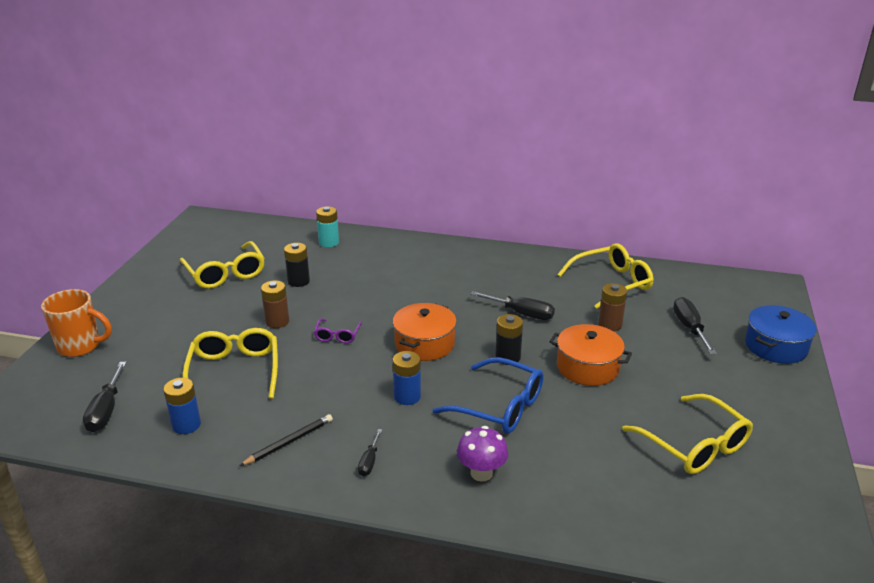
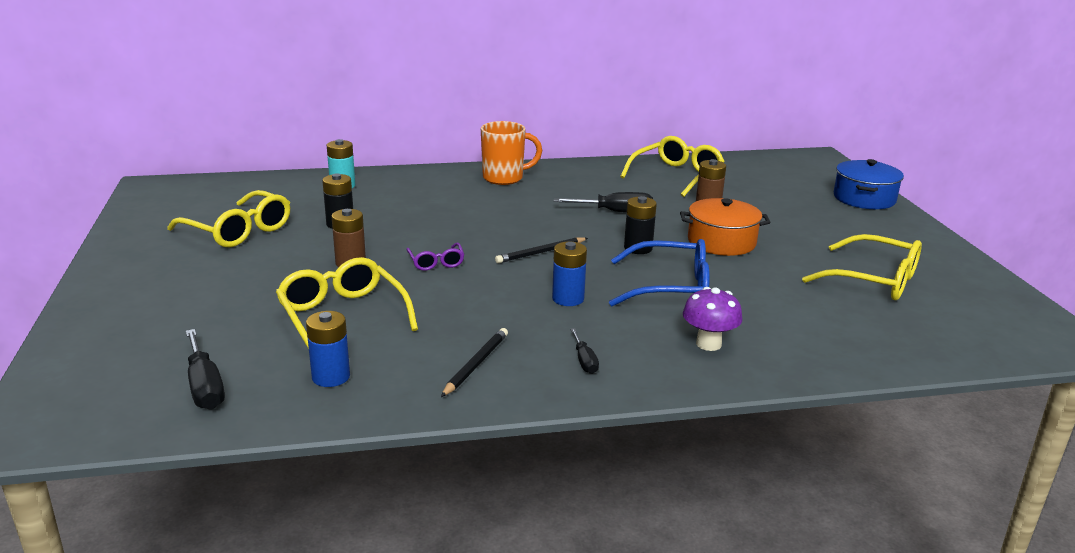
camera: 25 degrees left, 5 degrees down
orange mug [41,289,112,357] -> orange mug moved to [481,121,542,185]
orange pot [393,303,457,361] -> black pencil [495,237,588,263]
black screwdriver [673,297,717,354] -> none

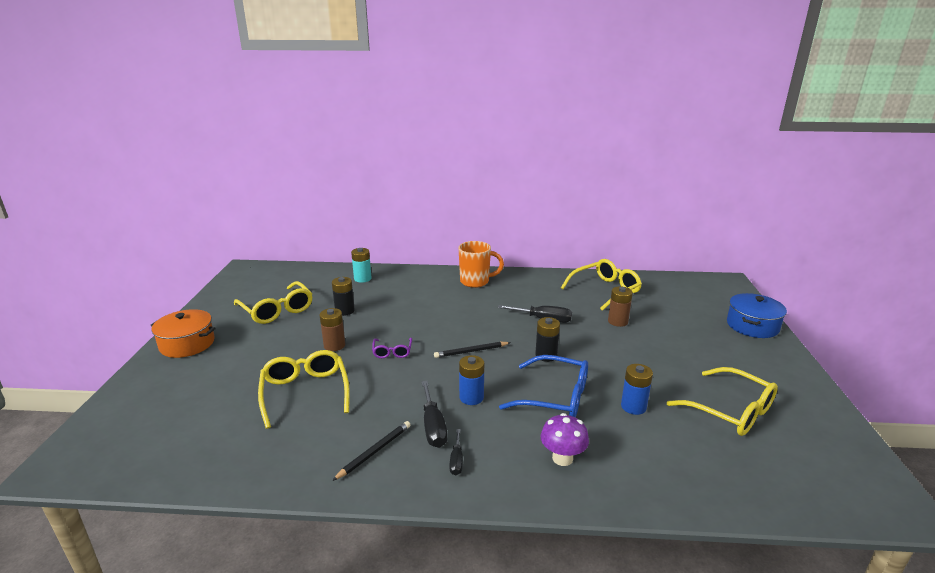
camera: 15 degrees right, 0 degrees up
black screwdriver [186,329,225,410] -> black screwdriver moved to [421,381,448,448]
blue battery [306,311,350,387] -> blue battery moved to [621,364,653,415]
orange pot [680,198,770,256] -> orange pot moved to [150,309,216,358]

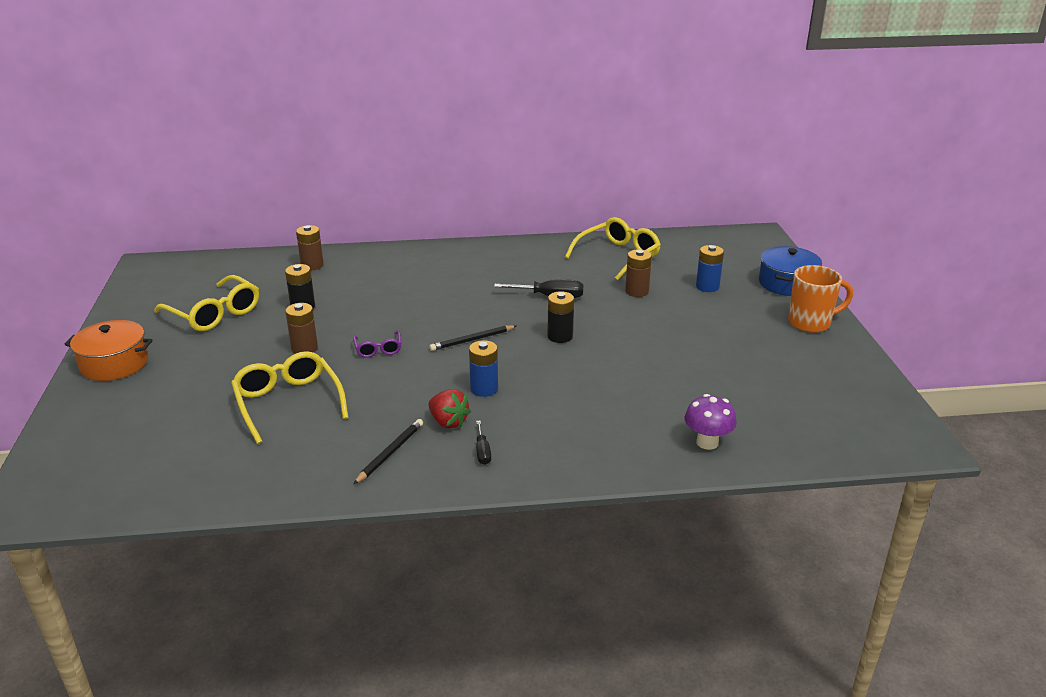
camera: 10 degrees left, 5 degrees up
turquoise battery [351,248,371,283] -> brown battery [296,225,324,270]
black screwdriver [421,381,448,448] -> red strawberry [428,389,471,428]
orange mug [459,241,504,288] -> orange mug moved to [788,265,853,333]
blue glasses [499,355,588,417] -> none
purple mushroom [541,413,589,466] -> purple mushroom moved to [684,394,737,450]
blue battery [621,364,653,415] -> blue battery moved to [696,245,724,292]
yellow glasses [667,367,778,436] -> none

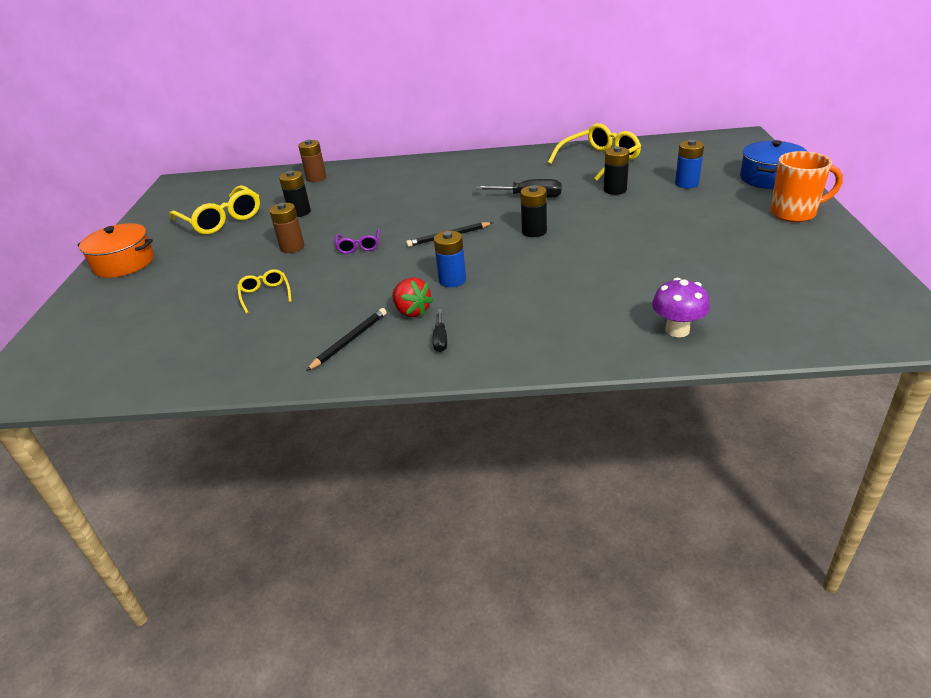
camera: 10 degrees right, 5 degrees up
yellow glasses [231,351,349,444] -> yellow glasses [237,269,292,314], size x0.52
brown battery [625,249,652,297] -> black battery [604,146,630,195]

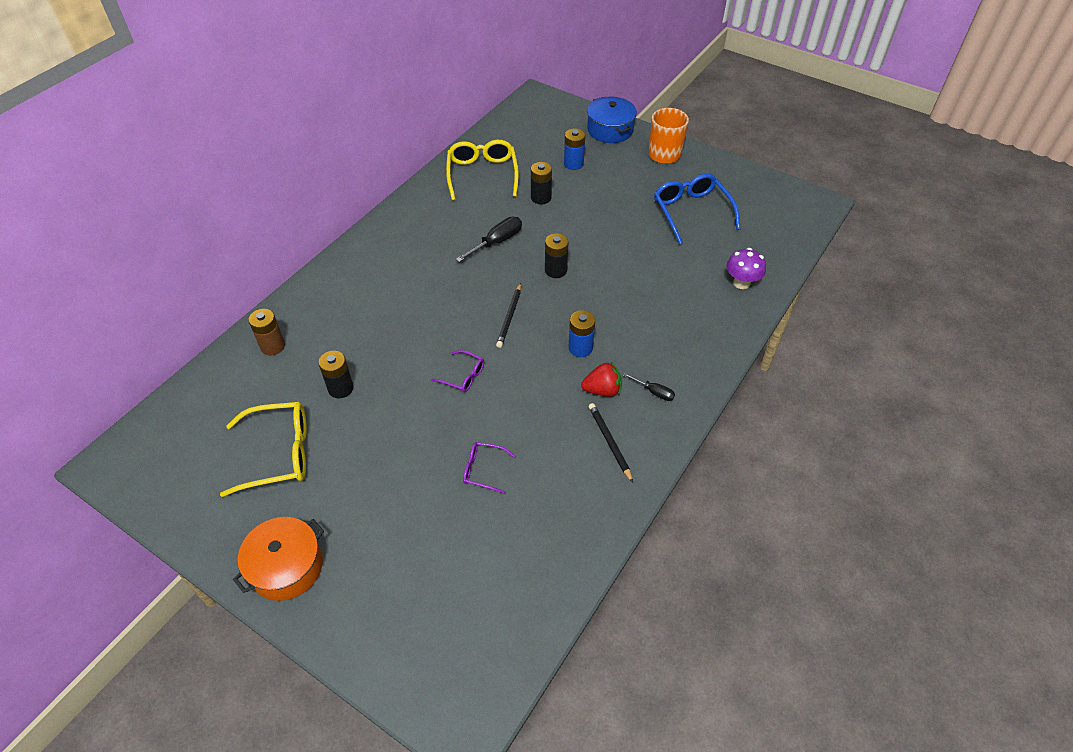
camera: 60 degrees left, 15 degrees up
yellow glasses [237,269,292,314] -> purple glasses [463,442,516,494]
brown battery [269,203,305,253] -> none
none -> blue glasses [654,173,741,245]

